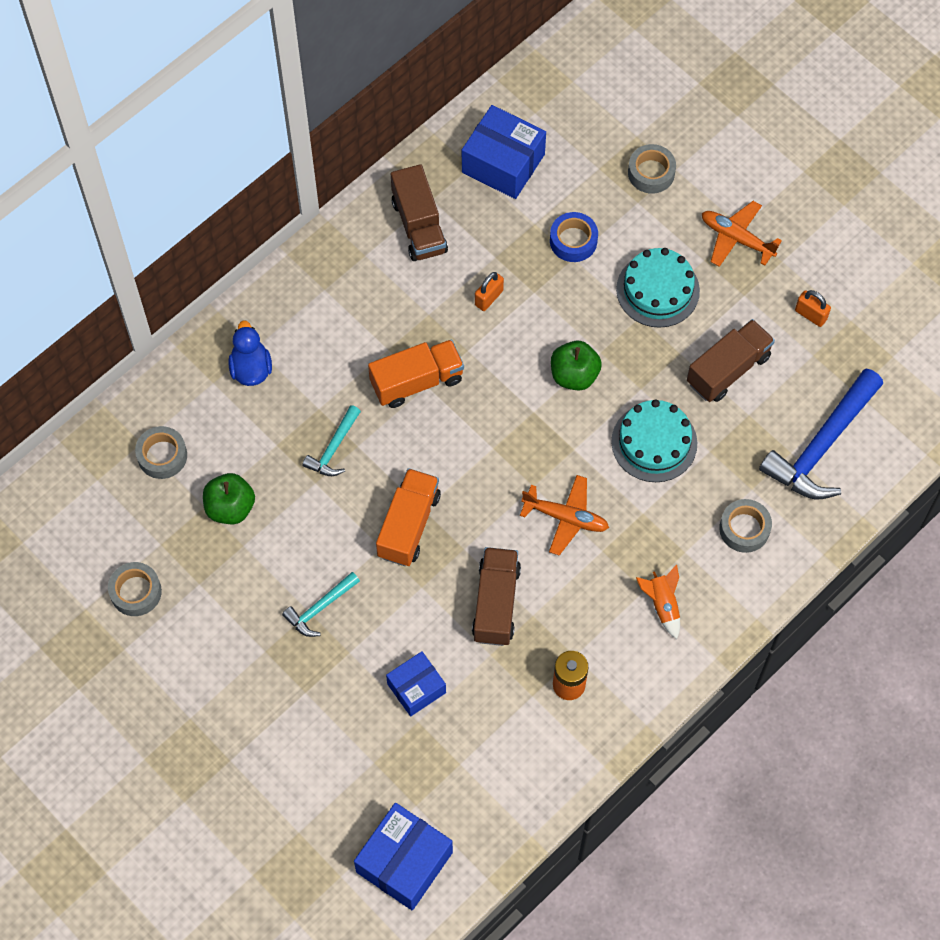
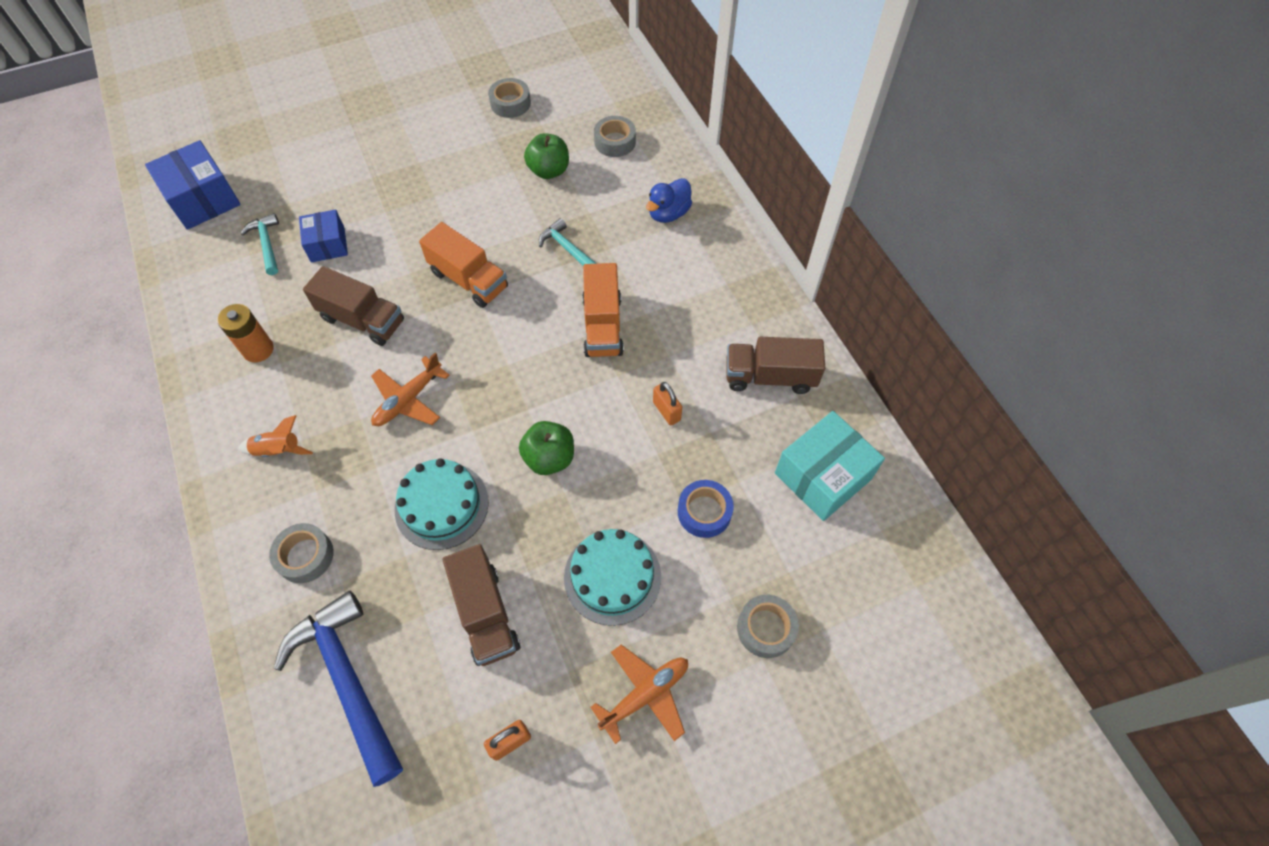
camera: 110 degrees right, 5 degrees down
blue duck [228,320,272,386] -> blue duck turned 120 degrees clockwise [646,178,692,223]
turquoise hammer [282,572,360,637] -> turquoise hammer moved to [241,213,279,275]
blue box [462,105,546,199] -> turquoise box [775,411,885,521]

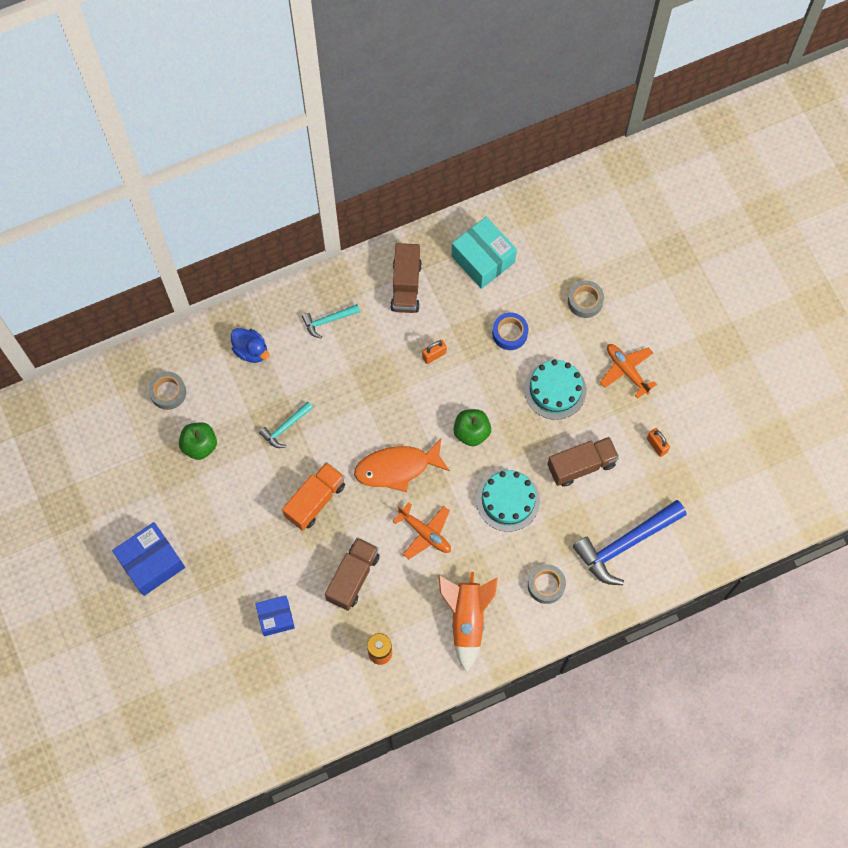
camera: 90 degrees left, 10 degrees up
blue box [145,140,241,230] -> blue box moved to [112,522,185,596]
orange rocket [238,415,313,457] -> orange rocket [438,572,498,673], size x1.86
turquoise hammer [241,213,279,275] -> turquoise hammer moved to [302,304,360,338]
grey tape [488,78,531,118] -> none
orange truck [582,263,624,357] -> none
none -> orange fish [354,439,450,492]

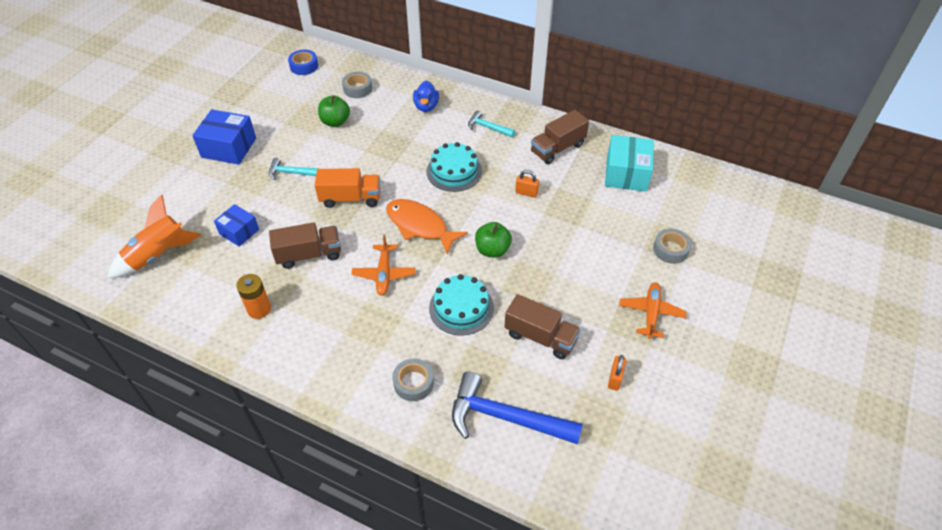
camera: 50 degrees right, 20 degrees down
turquoise hammer [259,401,313,448] -> turquoise hammer moved to [269,158,320,180]
orange rocket [438,572,498,673] -> orange rocket moved to [108,194,201,278]
blue tape [492,312,528,350] -> blue tape moved to [288,50,318,75]
turquoise cake [524,360,586,420] -> turquoise cake moved to [427,142,482,192]

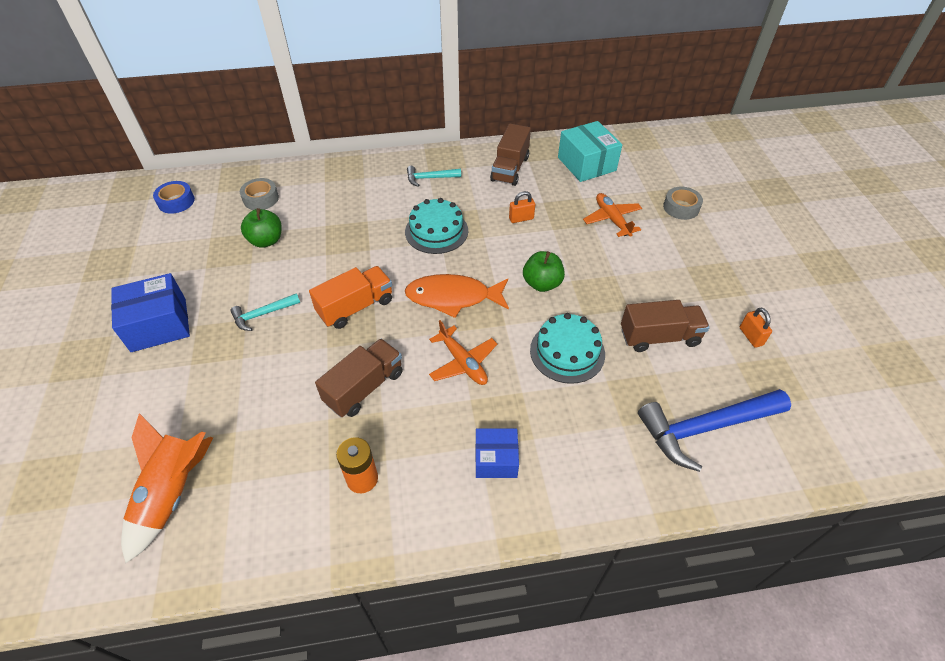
camera: 35 degrees left, 0 degrees up
blue box [214,204,259,247] -> blue box moved to [475,428,519,478]
grey tape [393,358,434,401] -> none
blue duck [413,81,439,112] -> none
orange plane [619,282,686,339] -> orange plane moved to [583,193,642,237]

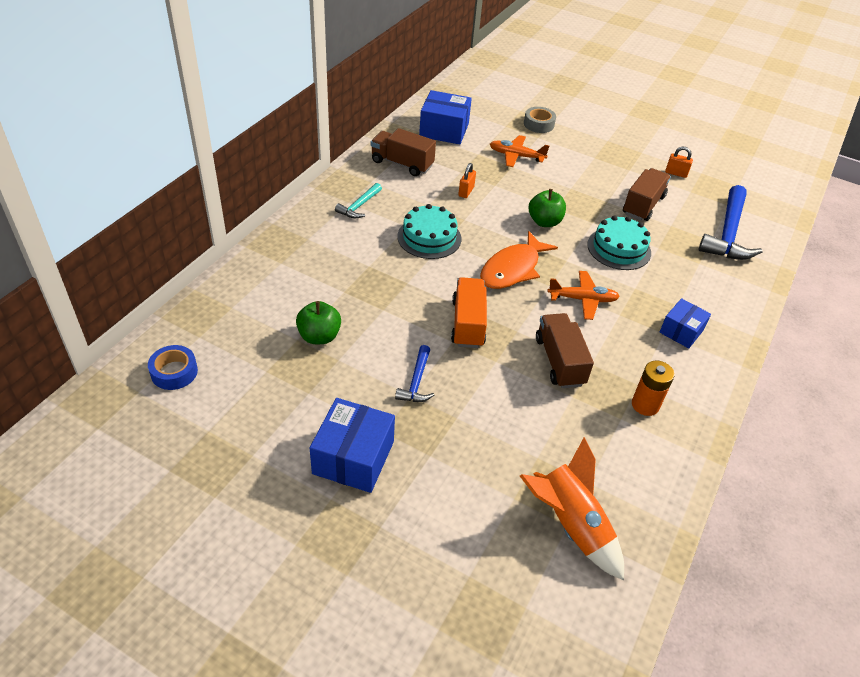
camera: 55 degrees left, 5 degrees down
turquoise hammer [230,293,300,331] -> blue hammer [395,345,435,402]
grey tape [240,178,279,210] -> none
brown truck [490,124,531,186] -> brown truck turned 150 degrees clockwise [371,128,436,176]
turquoise box [558,121,622,182] -> blue box [419,90,472,144]

